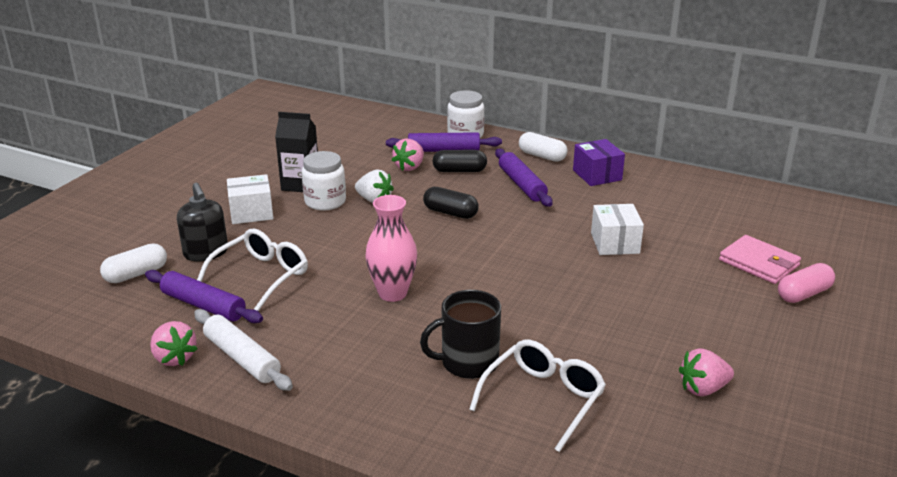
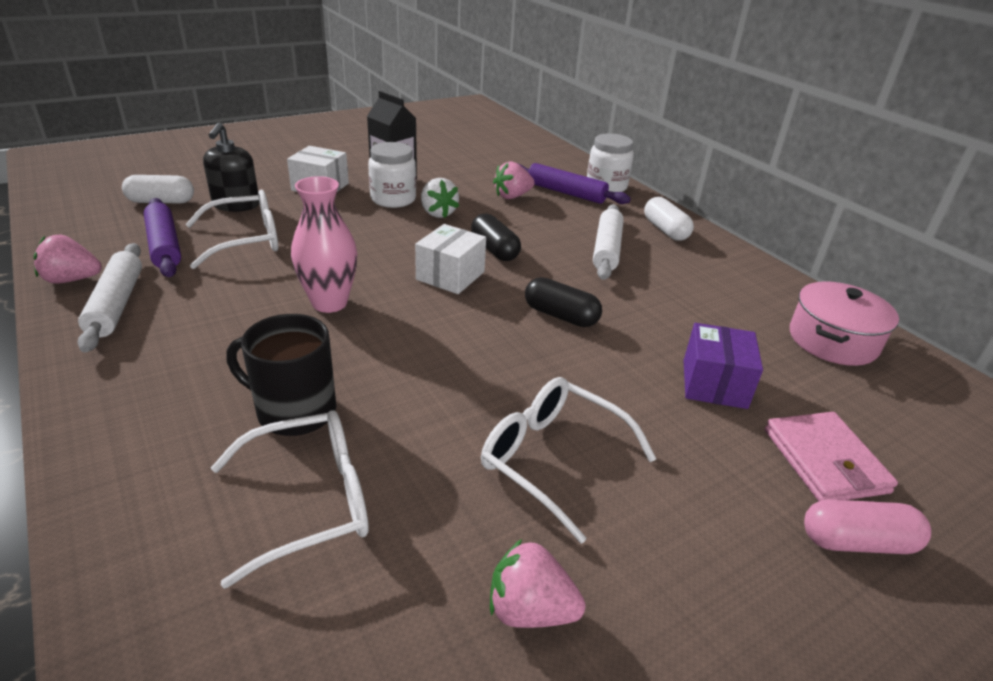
camera: 30 degrees right, 5 degrees up
pink strawberry [150,321,198,366] -> pink strawberry turned 90 degrees clockwise [34,235,102,284]
black capsule [433,150,487,172] -> black capsule moved to [525,277,602,327]
purple rolling pin [495,149,553,207] -> white rolling pin [593,204,624,280]
purple box [573,139,625,186] -> purple box moved to [683,323,763,409]
white box [591,204,644,255] -> white box moved to [415,224,486,294]
none -> white glasses [481,377,656,544]
none -> pink pot [790,281,899,366]

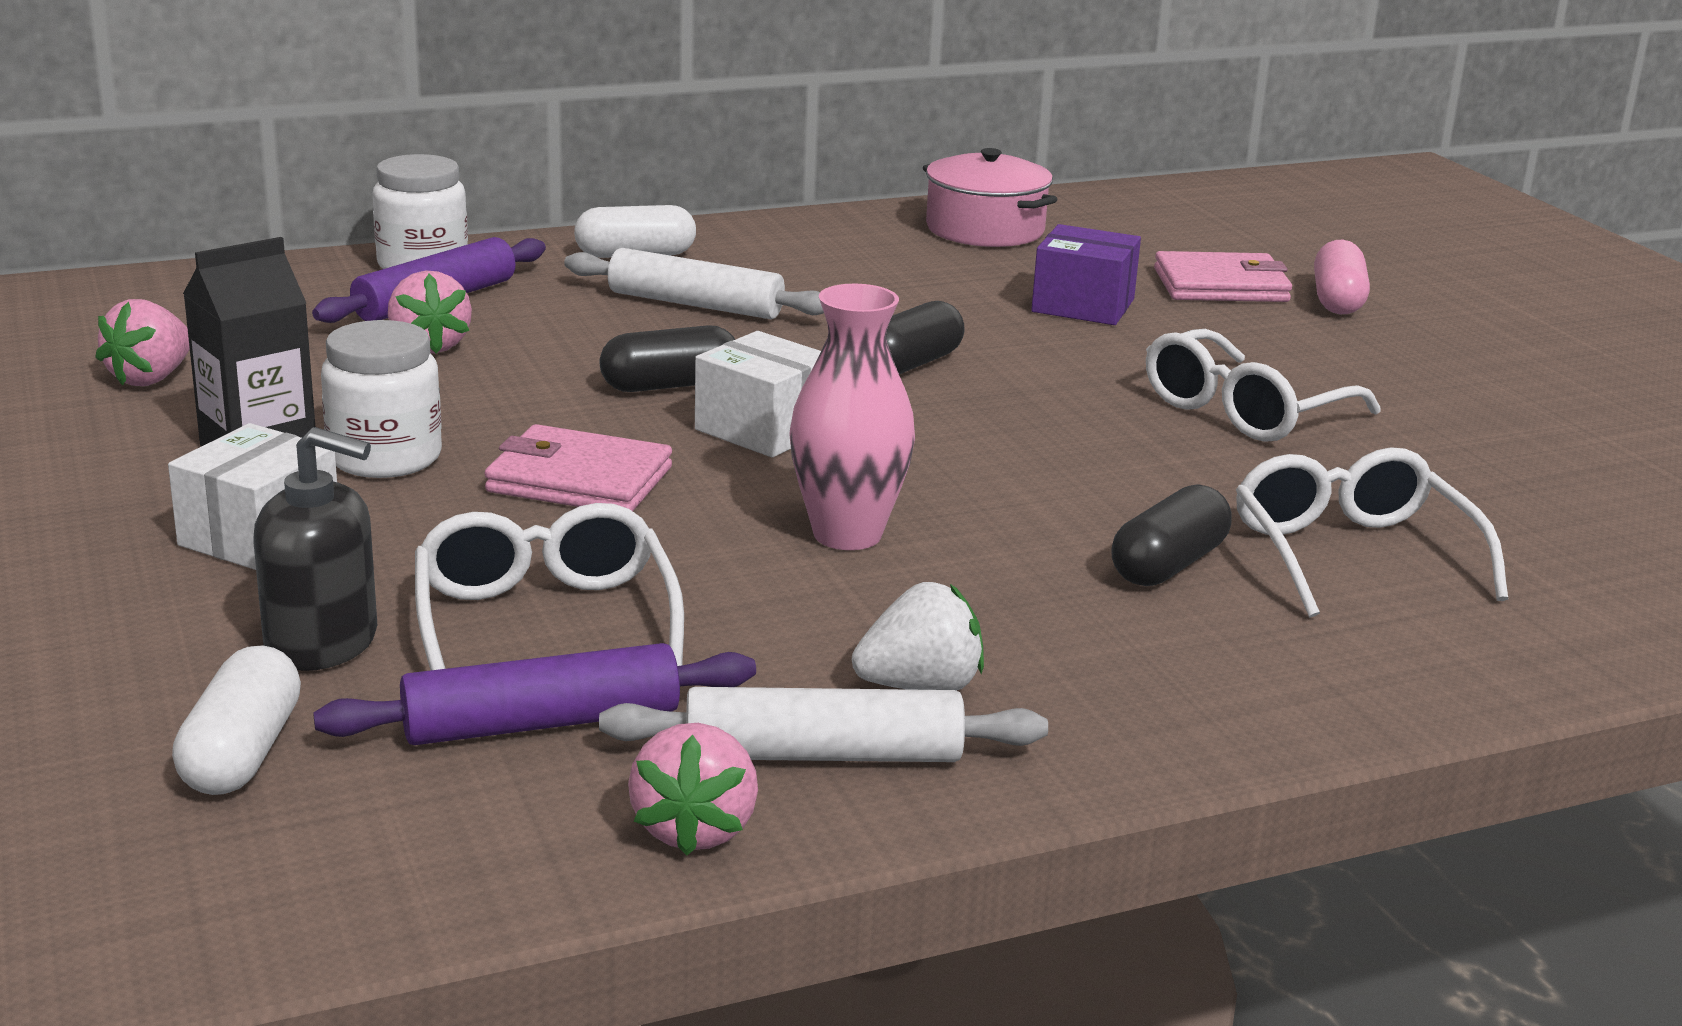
camera: 80 degrees left, 10 degrees down
black mug [227,314,336,436] -> black capsule [1111,484,1232,586]
white strawberry [421,178,459,218] -> white strawberry moved to [852,582,984,691]
pink strawberry [490,539,585,628] -> pink strawberry moved to [95,299,190,386]
none -> pink wallet [485,424,672,511]

